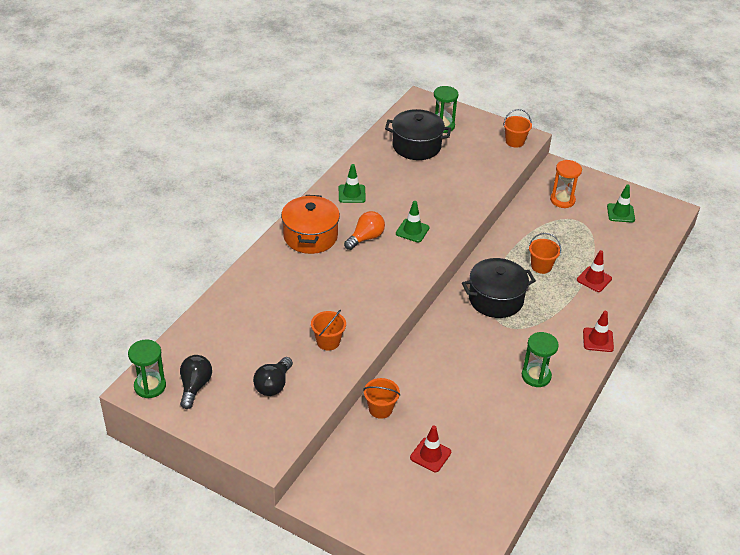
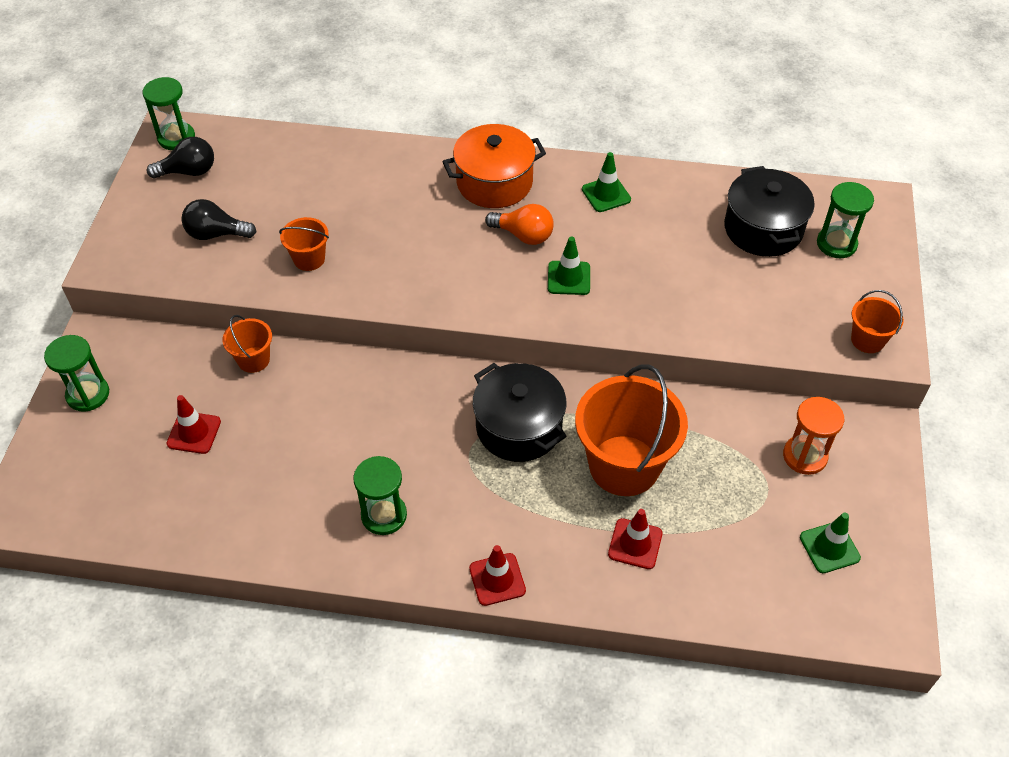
camera: 70 degrees right, 10 degrees up
orange bucket [529,233,561,274] -> orange bucket [575,364,688,496], size x2.07
none -> green hourglass [44,335,109,412]

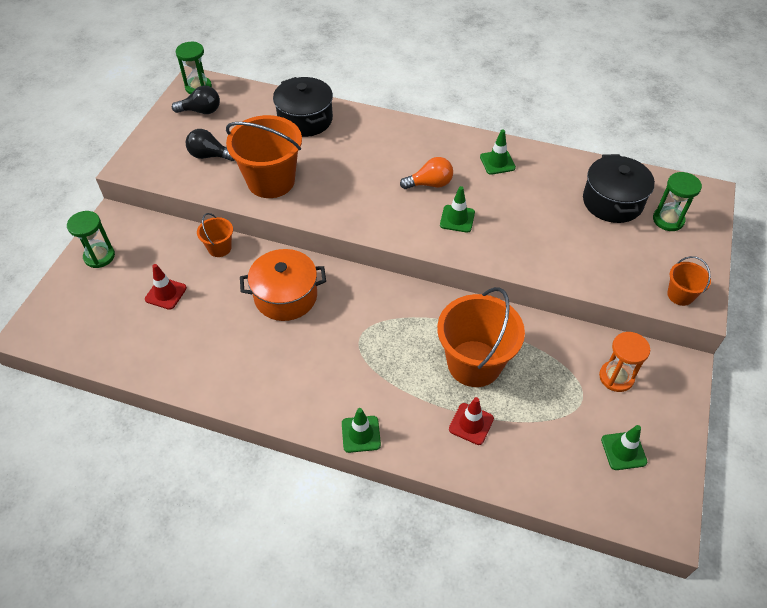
camera: 10 degrees right, 0 degrees up
orange bucket [279,217,329,271] -> orange bucket [226,115,302,198], size x2.07
green hourglass [353,456,407,535] -> none
orange pot [442,124,546,208] -> orange pot moved to [240,249,326,321]
red traffic cone [469,545,526,606] -> green traffic cone [342,408,381,453]
black pot [473,363,567,462] -> black pot moved to [273,77,333,137]
orange light bulb [485,204,554,245] -> orange light bulb turned 45 degrees counterclockwise [400,157,453,189]

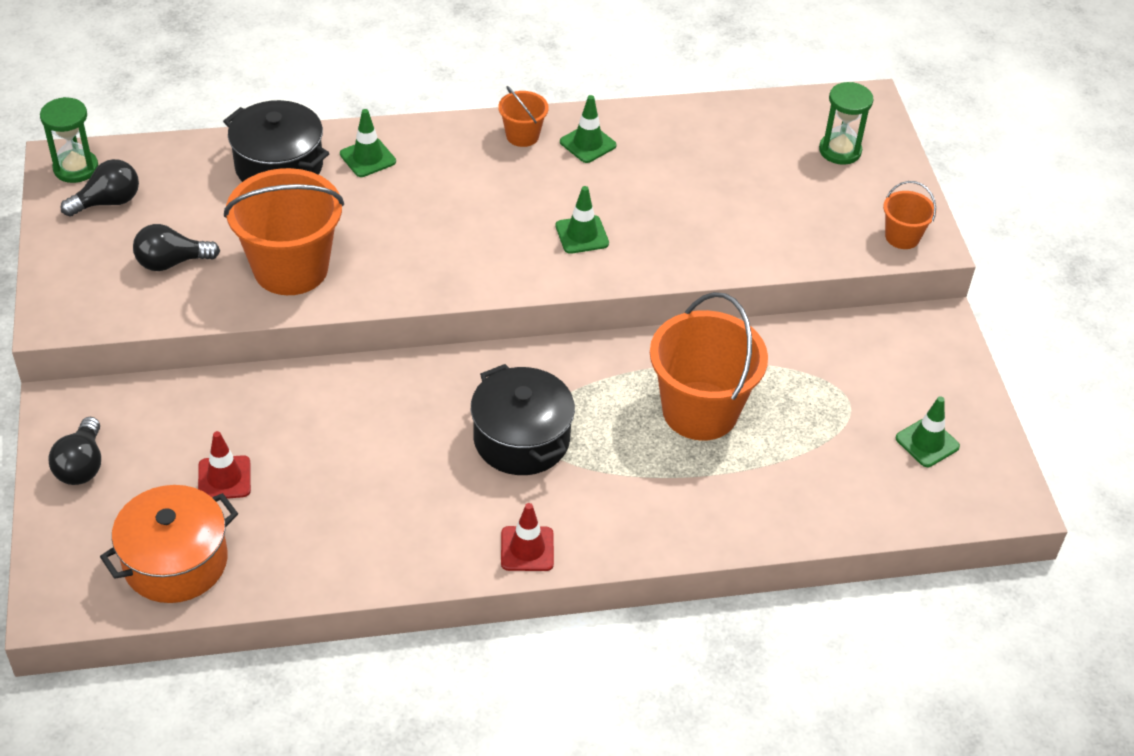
camera: 30 degrees left, 5 degrees down
green hourglass [67,211,115,268] -> black light bulb [49,417,101,485]
orange bucket [197,213,233,257] -> orange bucket moved to [498,86,549,147]
orange pot [240,249,326,321] -> orange pot moved to [100,485,238,603]
green traffic cone [342,408,381,453] -> green traffic cone moved to [340,109,396,177]
orange light bulb [400,157,453,189] -> none
red traffic cone [449,397,494,445] -> red traffic cone moved to [501,503,554,571]
black pot [583,154,655,223] -> black pot moved to [471,364,575,475]
orange hourglass [599,332,650,392] -> none

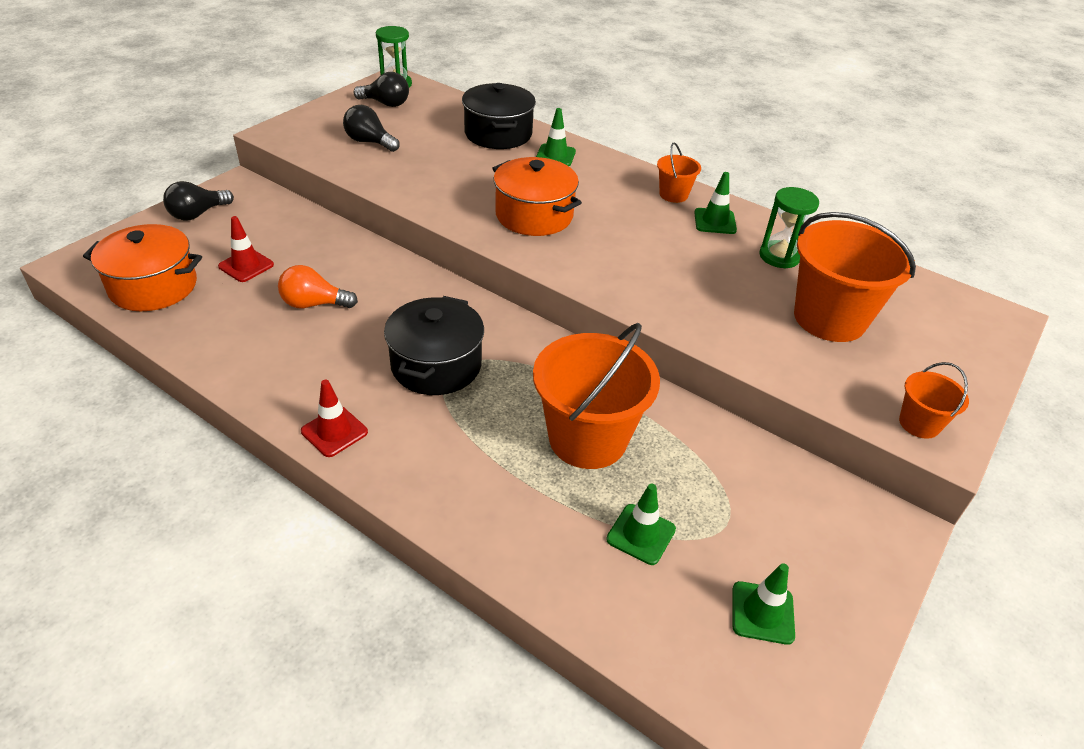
camera: 45 degrees right, 5 degrees down
orange bucket [224,168,344,295] -> orange bucket moved to [794,212,916,342]
green traffic cone [555,186,609,254] -> green traffic cone moved to [606,484,676,565]
green hourglass [819,82,874,165] -> green hourglass moved to [759,187,819,269]
none -> orange light bulb [278,265,358,309]
none -> orange pot [492,157,582,236]

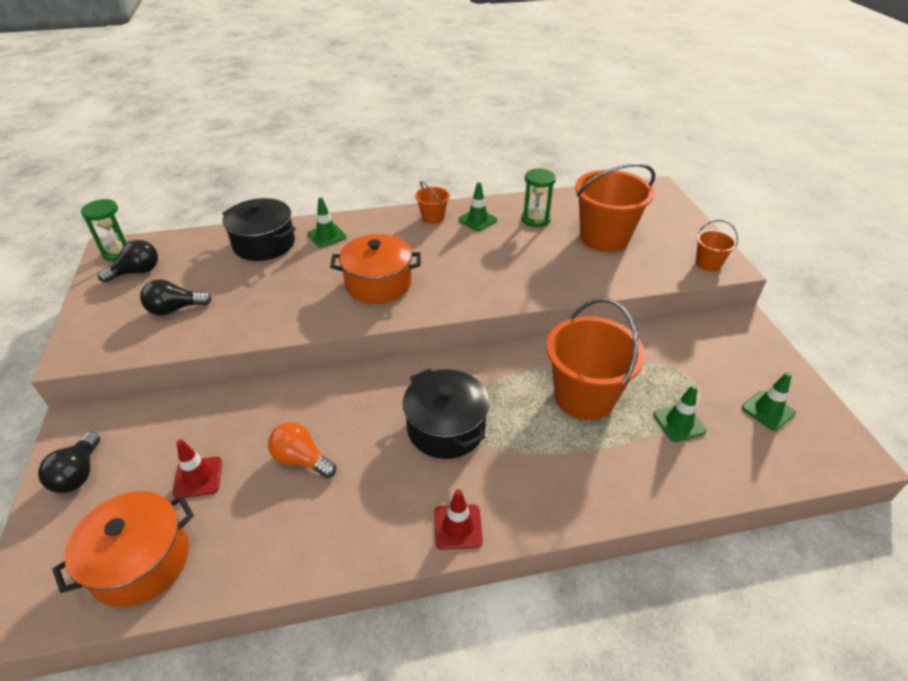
camera: 45 degrees left, 0 degrees up
orange light bulb [278,265,358,309] -> orange light bulb turned 75 degrees clockwise [268,422,336,478]

